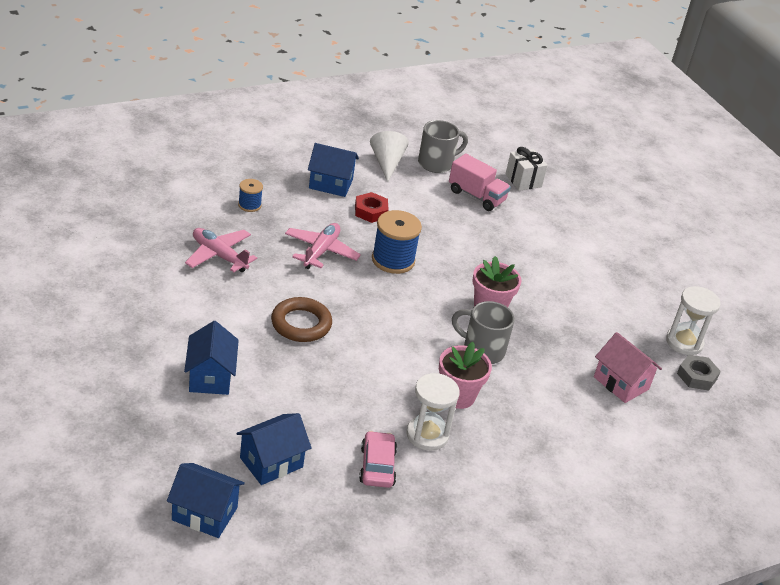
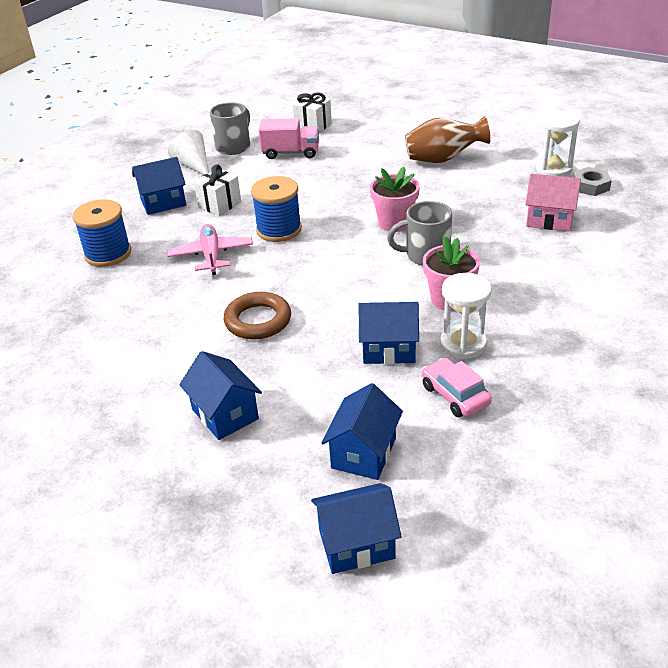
camera: 25 degrees left, 0 degrees up
pink plane [185,228,257,272] -> none
blue spool [238,179,263,212] -> blue spool [73,199,131,267], size x1.83
red nut [355,192,389,223] -> white gift [194,164,241,216]
none -> blue house [359,302,419,364]
none -> brown vase [405,116,490,163]

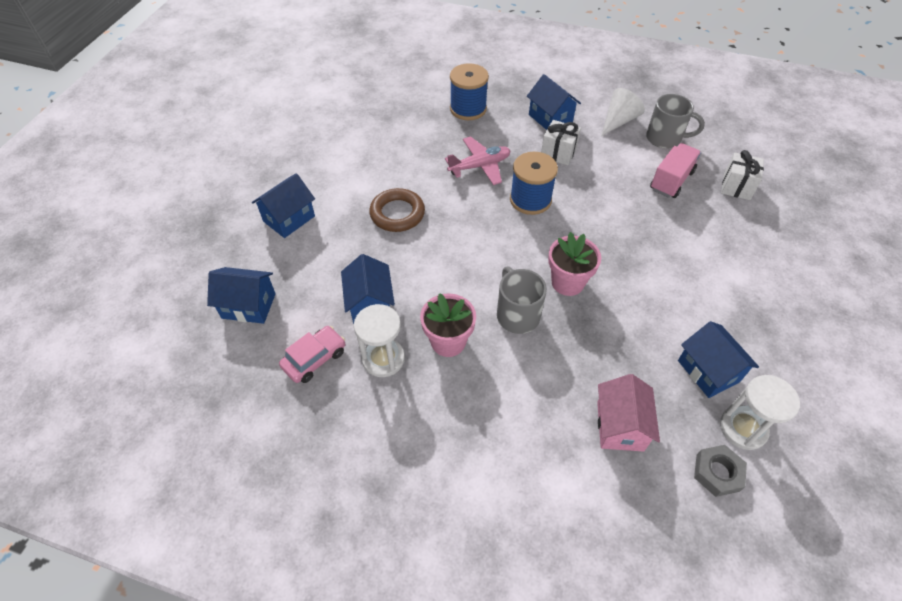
camera: 75 degrees right, 15 degrees up
pink truck [259,118,319,159] -> pink truck turned 135 degrees counterclockwise [650,143,701,198]
blue house [311,483,402,574] -> blue house moved to [678,321,759,398]
brown vase [405,116,490,163] -> none

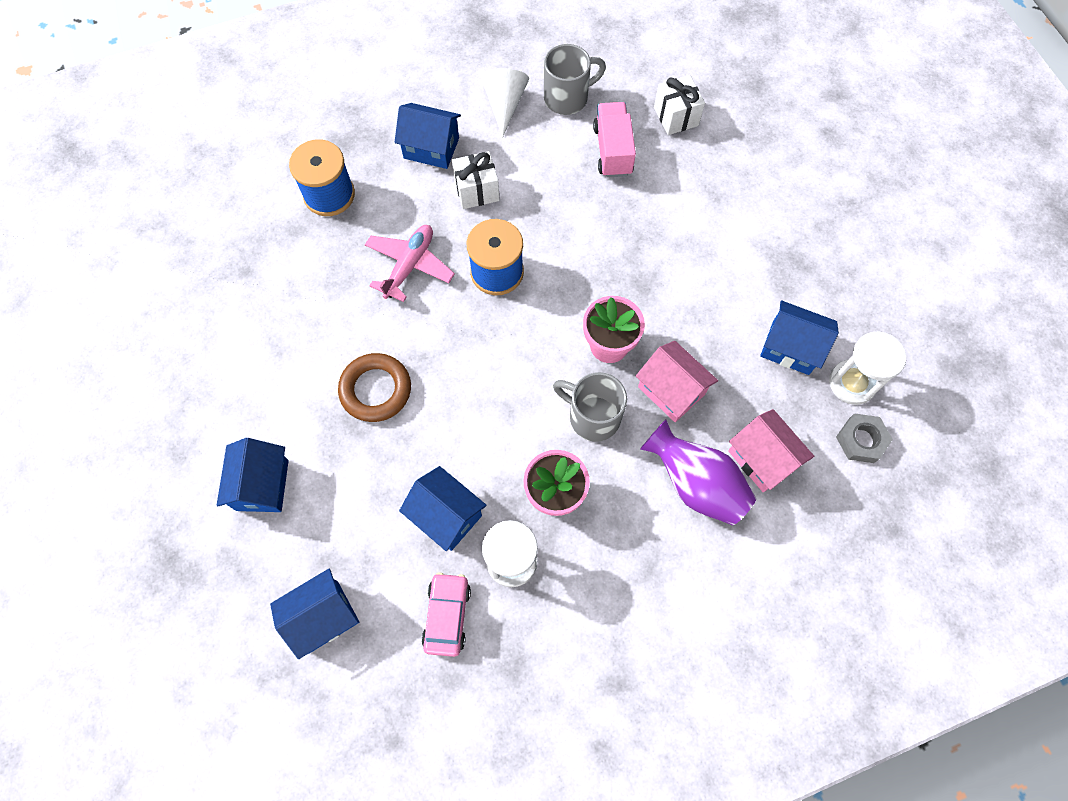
camera: 40 degrees left, 15 degrees up
none -> pink house [636,341,718,422]
none -> purple vase [640,419,756,525]

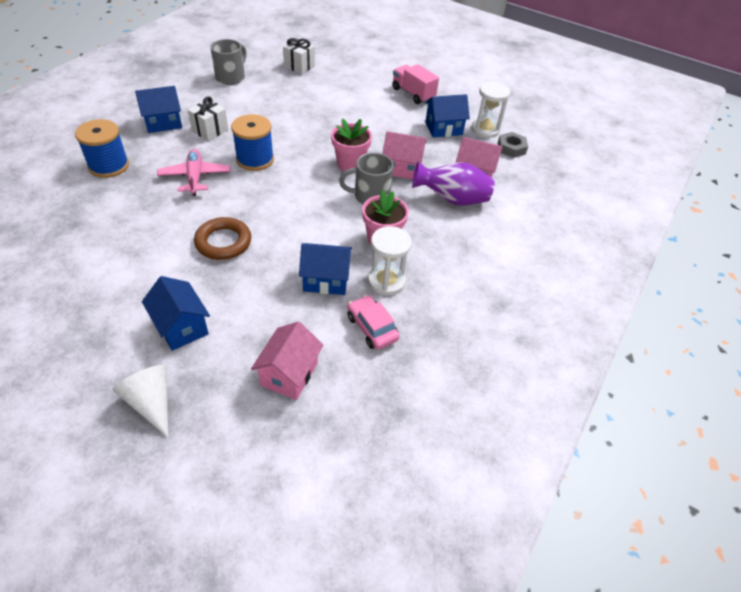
camera: 40 degrees left, 20 degrees down
blue house [270,569,359,659] -> pink house [251,322,323,400]
white cone [480,68,529,138] -> white cone moved to [113,365,168,437]
pink truck [593,102,636,178] -> pink truck moved to [392,64,439,104]

